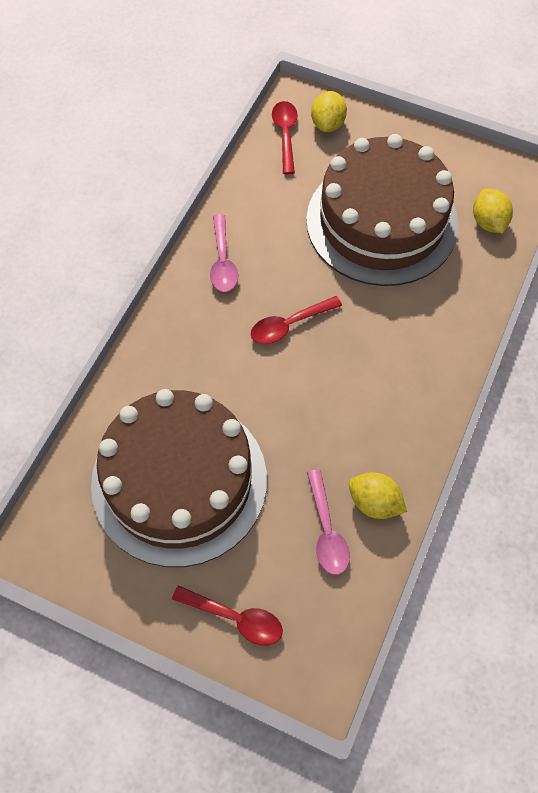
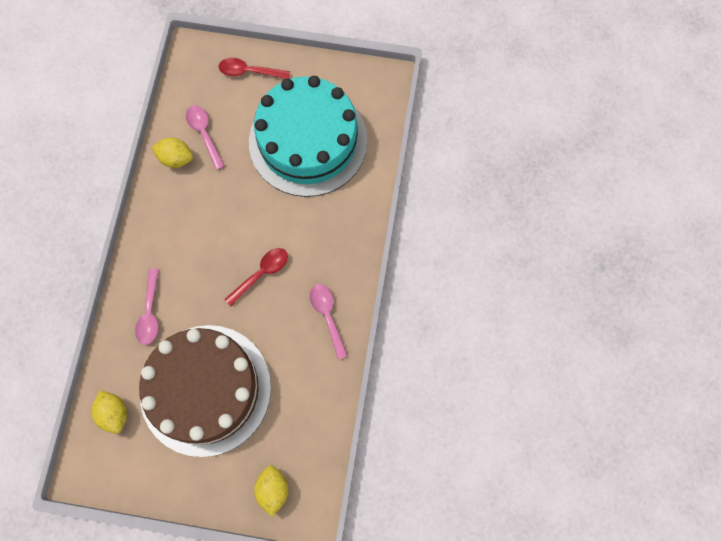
camera: 165 degrees right, 10 degrees up
brown cake [91,389,267,567] -> turquoise cake [249,76,368,197]
red spoon [272,101,298,174] -> none
none -> pink spoon [135,269,159,345]

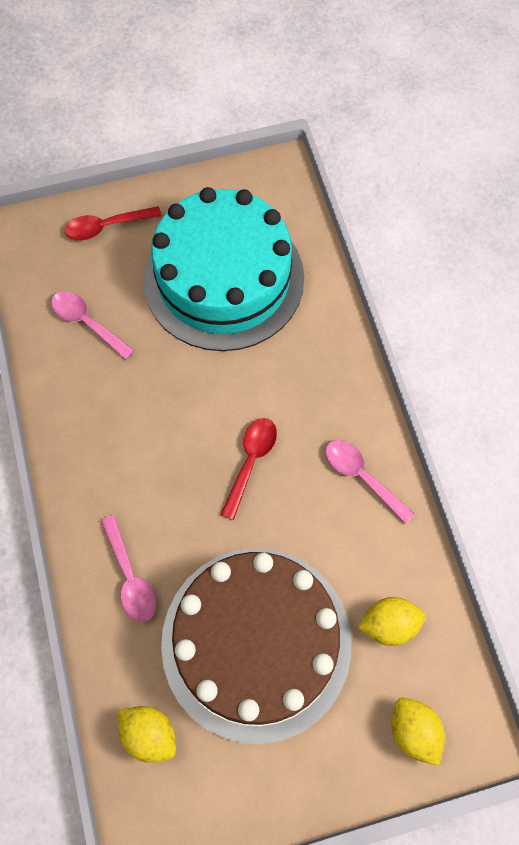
camera: 25 degrees left, 5 degrees down
yellow lemon [152,137,193,168] -> yellow lemon moved to [358,597,425,646]

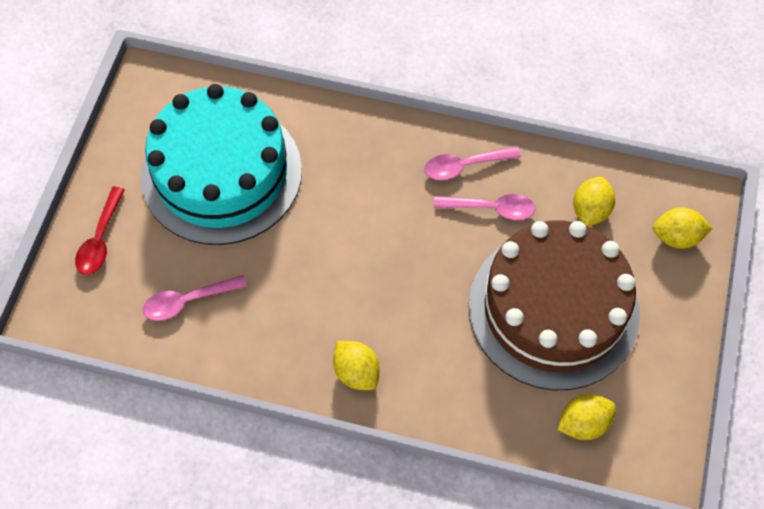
camera: 60 degrees left, 5 degrees down
pink spoon [101,515,156,622] -> pink spoon moved to [434,194,536,220]
red spoon [220,418,277,520] -> none
none -> yellow lemon [333,341,380,390]

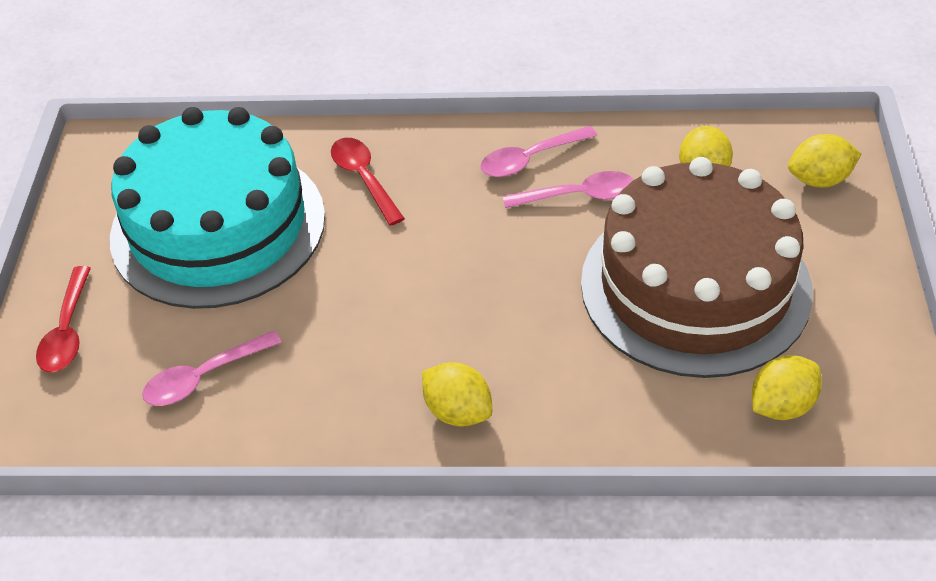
camera: 10 degrees left, 15 degrees down
none -> red spoon [331,138,405,226]

